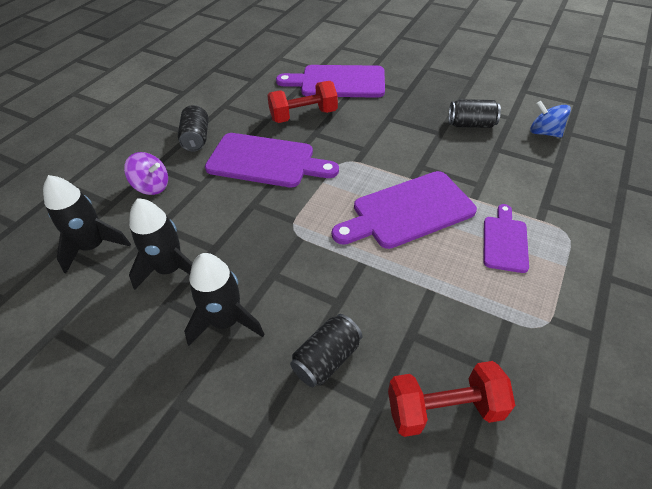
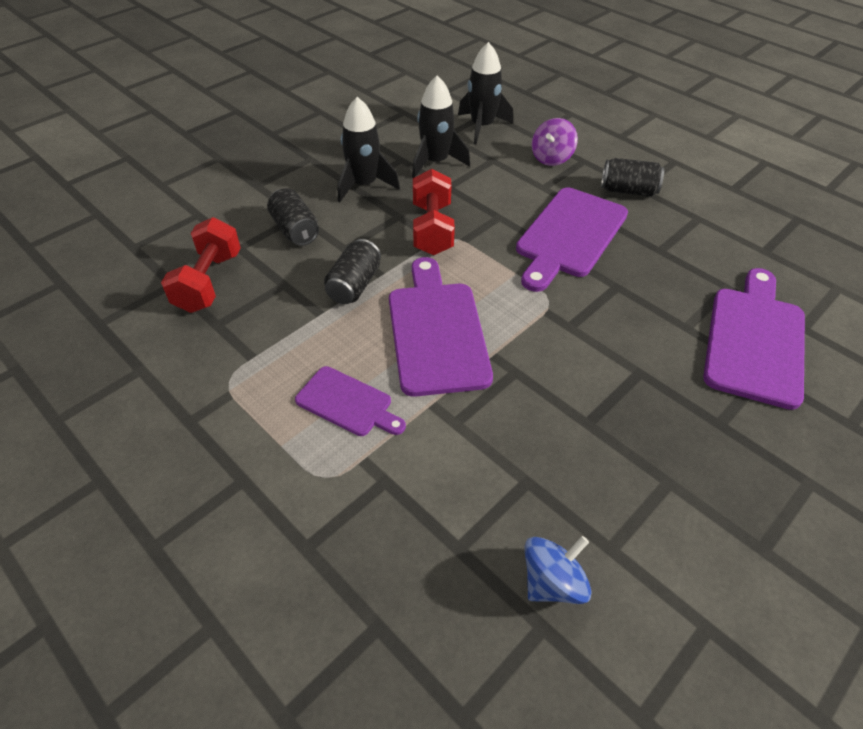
camera: 105 degrees right, 0 degrees up
red dumbbell [267,81,338,123] -> red dumbbell moved to [413,169,455,255]
black can [449,99,501,128] -> black can moved to [324,239,381,304]

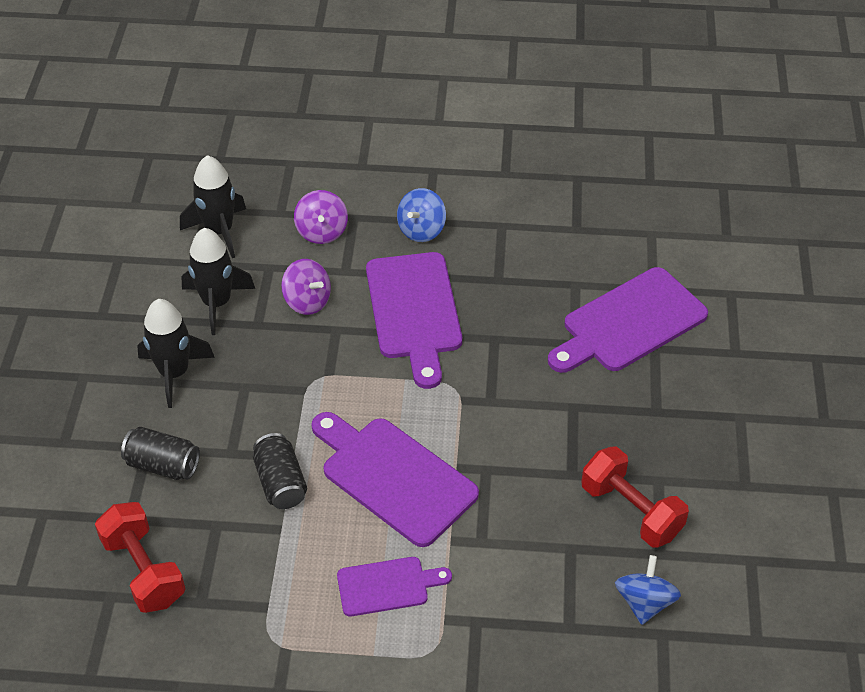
camera: 40 degrees left, 0 degrees up
red dumbbell [413,169,455,255] -> red dumbbell moved to [581,446,689,548]
black can [601,158,664,197] -> blue spinning top [397,188,446,242]
purple cutting board [703,268,805,410] -> purple cutting board turned 105 degrees counterclockwise [548,267,708,373]
none -> purple spinning top [281,259,331,315]

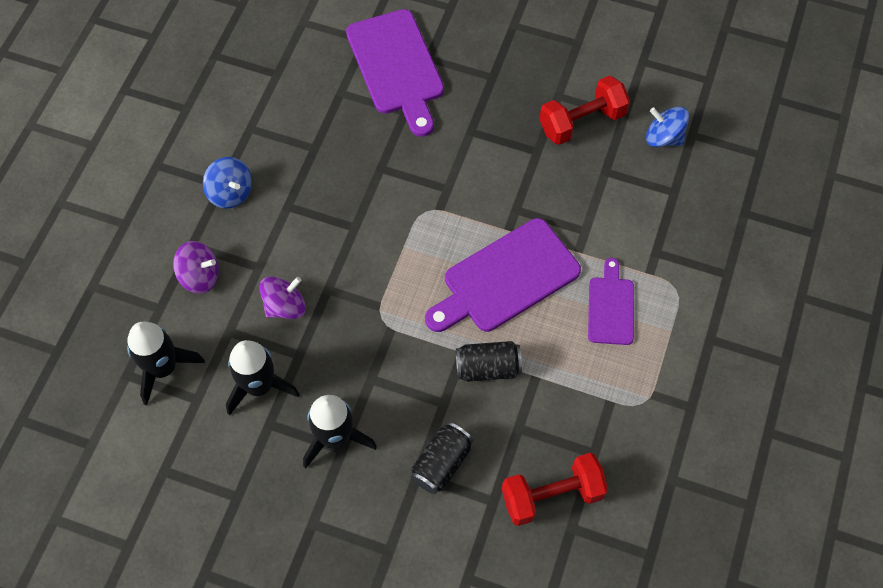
camera: 75 degrees left, 15 degrees up
purple cutting board [366,252,462,389] -> none

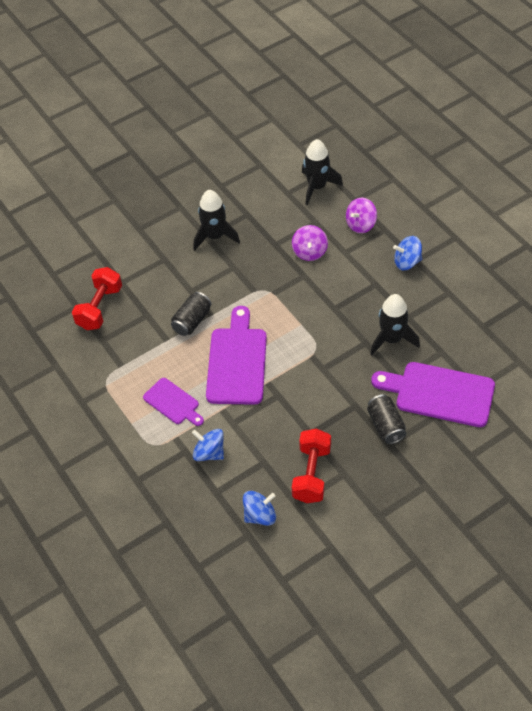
camera: 130 degrees right, 10 degrees down
black rocket [226,340,300,416] -> black rocket moved to [370,294,420,355]
black can [411,422,473,494] -> black can moved to [367,394,406,444]
none -> blue spinning top [192,429,224,461]

